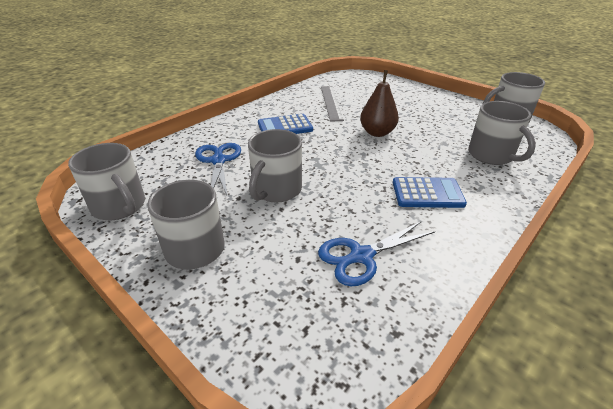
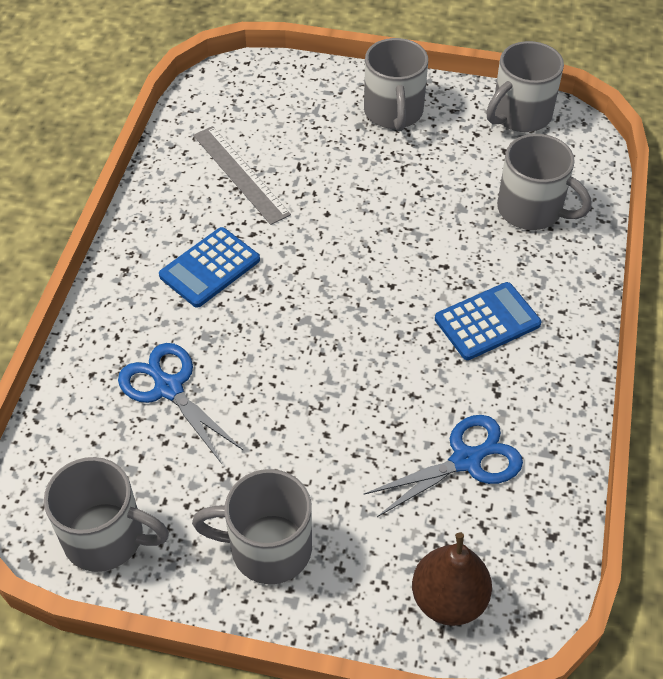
camera: 30 degrees left, 15 degrees up
grey mug [248,129,302,203] -> grey mug moved to [364,38,428,131]
blue scissors [318,221,435,286] -> blue scissors turned 150 degrees counterclockwise [363,415,523,517]
brown pear [360,70,399,137] -> brown pear moved to [412,533,492,626]

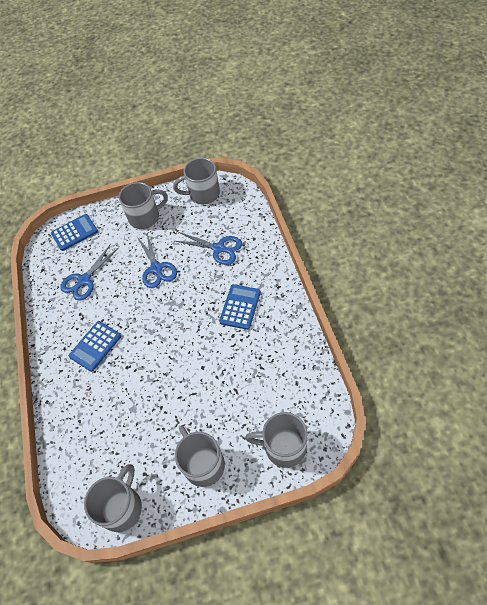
camera: 160 degrees right, 5 degrees up
grey ruler [193,126,291,225] -> none
brown pear [412,533,492,626] -> blue calculator [51,214,98,251]
grey mug [497,134,592,230] -> grey mug moved to [245,412,308,468]
none -> blue scissors [137,233,177,288]

